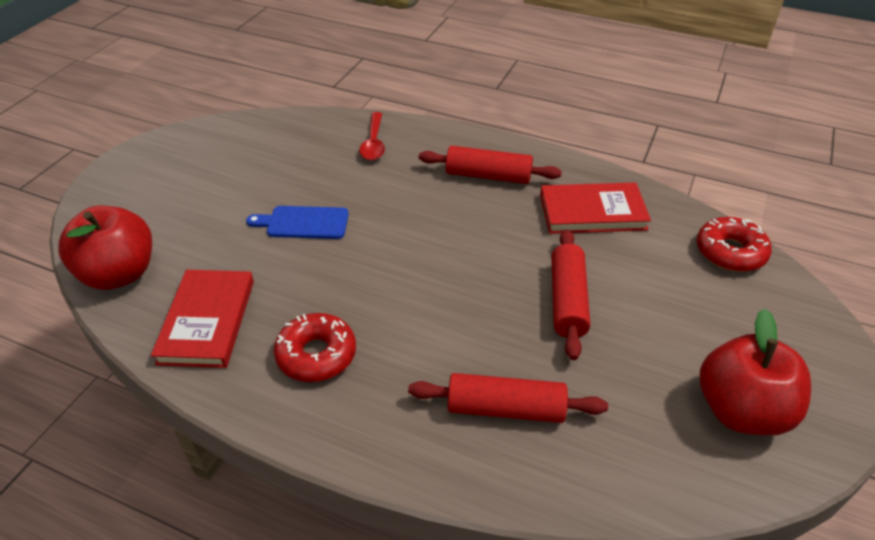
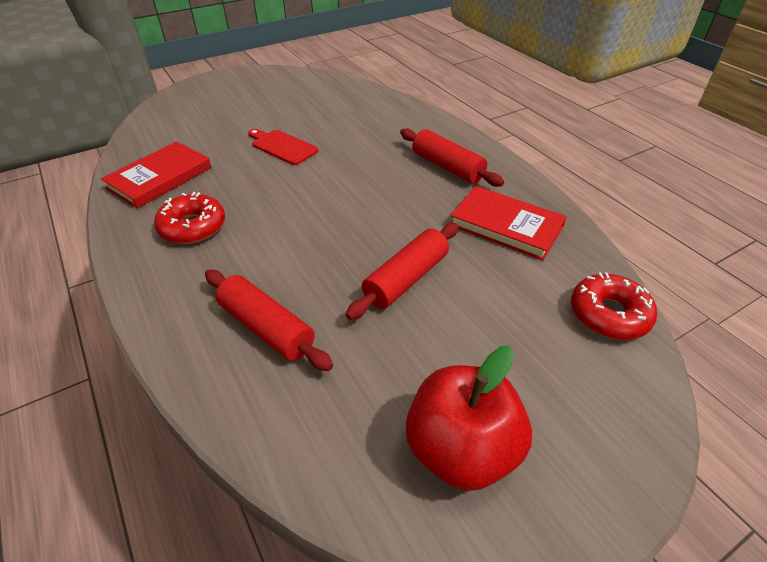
camera: 35 degrees right, 0 degrees up
red apple [58,206,152,290] -> none
blue cutting board [246,206,349,239] -> red cutting board [248,129,318,165]
red spoon [359,112,385,160] -> none

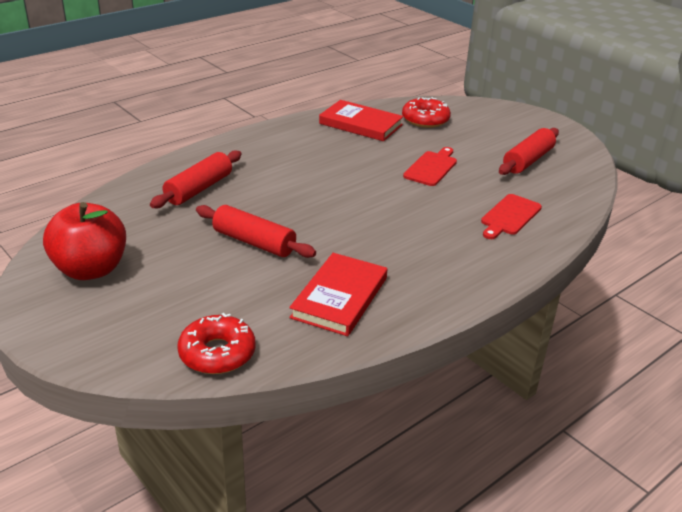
camera: 80 degrees right, 10 degrees down
red donut [154,192,225,244] -> red donut moved to [402,97,451,128]
red rolling pin [400,128,504,187] -> red rolling pin moved to [499,128,559,175]
none -> red cutting board [481,194,542,239]

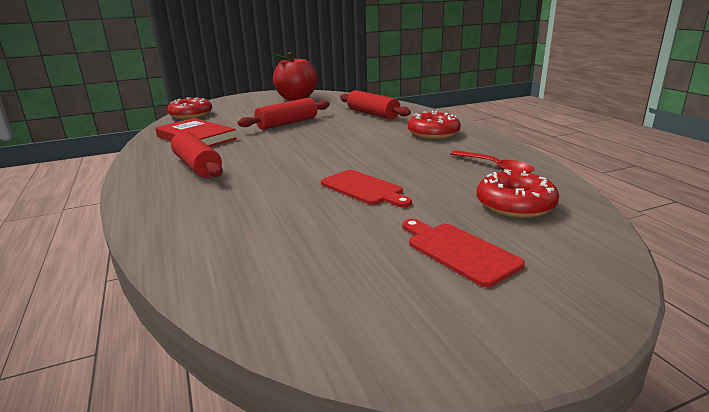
camera: 110 degrees right, 10 degrees down
red book [319,100,404,141] -> red spoon [450,150,534,173]
red cutting board [481,194,542,239] -> red cutting board moved to [402,219,525,287]
red rolling pin [499,128,559,175] -> red rolling pin moved to [171,132,223,178]
none -> red donut [408,111,461,139]

